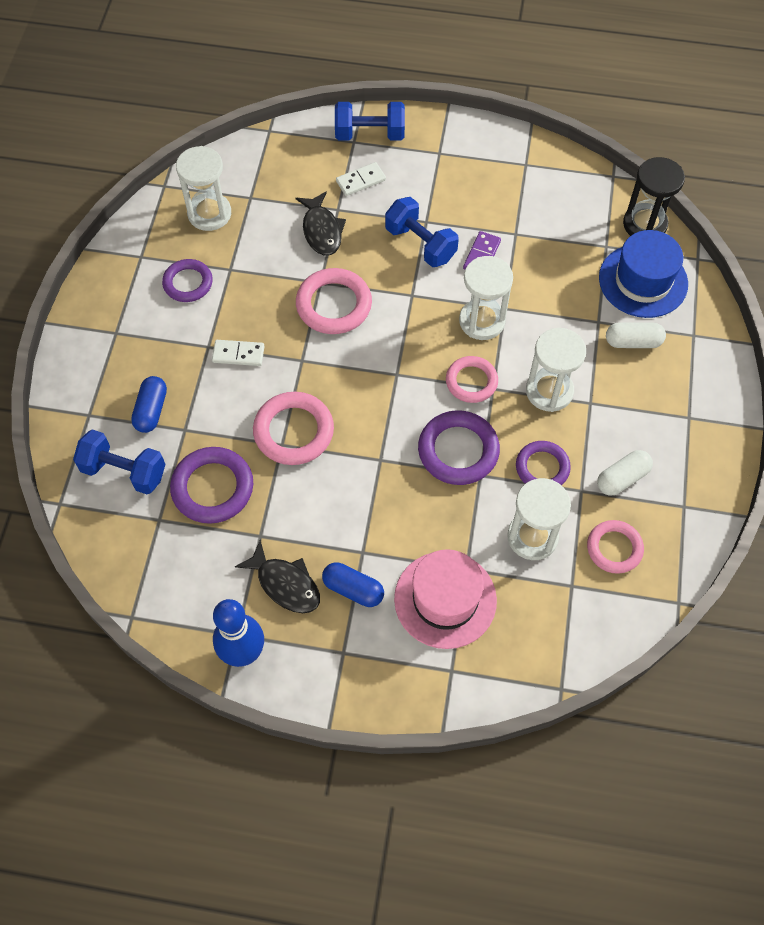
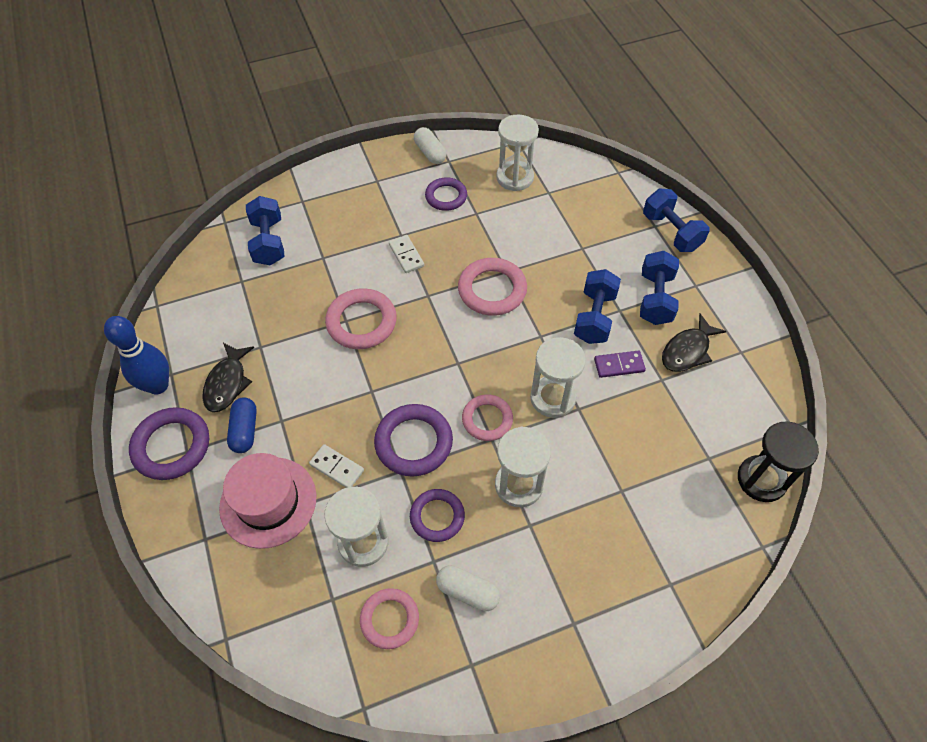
camera: 60 degrees right, 5 degrees down
blue capsule [131,376,167,433] -> none
purple ring [170,447,253,524] -> purple ring moved to [129,407,209,480]
black fish [296,191,346,256] -> black fish moved to [662,314,726,372]
white domino [336,162,386,196] -> white domino moved to [309,444,364,488]
blue hat [599,230,688,318] -> none
white capsule [606,322,666,348] -> white capsule moved to [414,127,447,164]
none -> blue dumbbell [640,251,679,325]

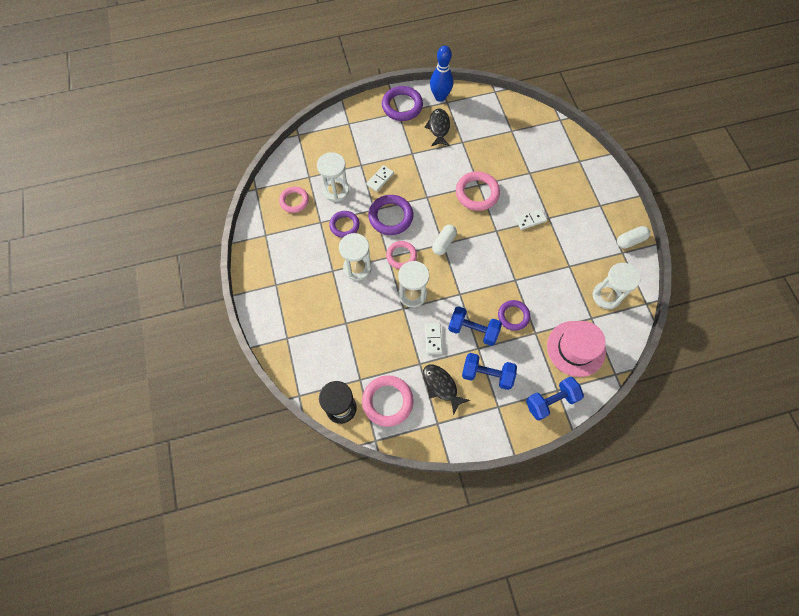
camera: 95 degrees right, 10 degrees up
black fish [202,343,254,412] -> black fish turned 75 degrees clockwise [425,108,450,146]
pink hat [219,453,317,549] -> pink hat moved to [547,321,606,377]
blue capsule [227,398,257,453] -> none
blue dumbbell [246,196,285,265] -> none
purple ring [425,177,467,211] -> purple ring moved to [498,300,530,331]
white capsule [436,565,500,611] -> white capsule moved to [432,225,457,255]
pink ring [458,258,527,316] -> pink ring moved to [362,375,414,427]
purple domino [594,351,646,378] -> white domino [425,323,442,354]

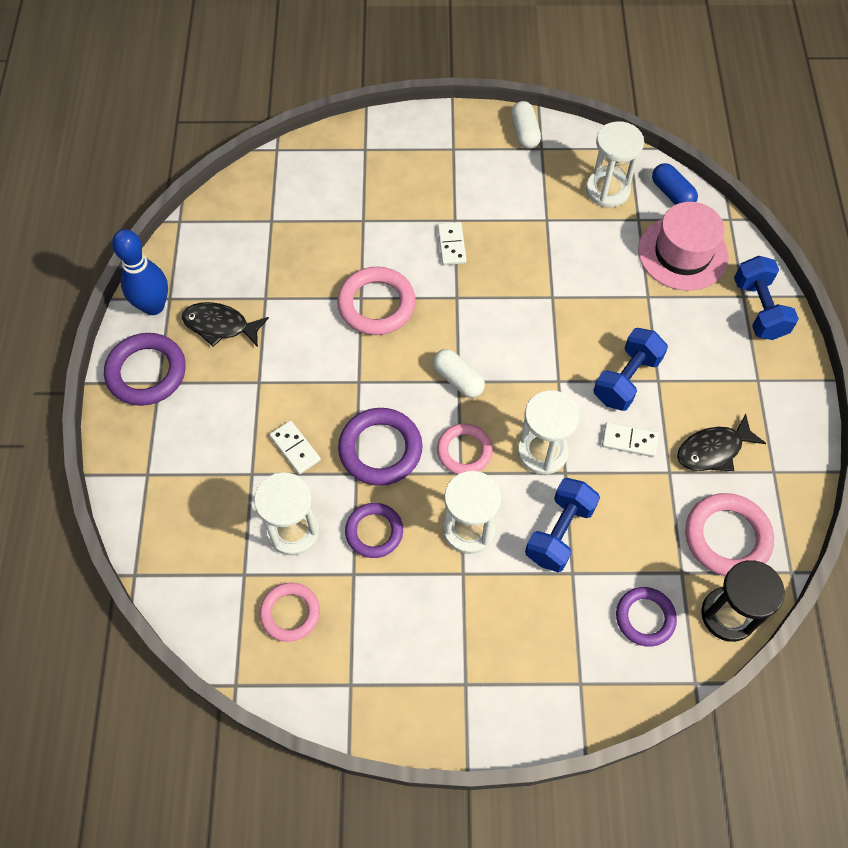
camera: 75 degrees left, 5 degrees down
blue dumbbell [462,353,517,390] -> blue dumbbell moved to [525,478,600,572]
purple ring [498,300,530,331] -> purple ring moved to [616,587,677,646]
none -> blue capsule [652,163,698,205]

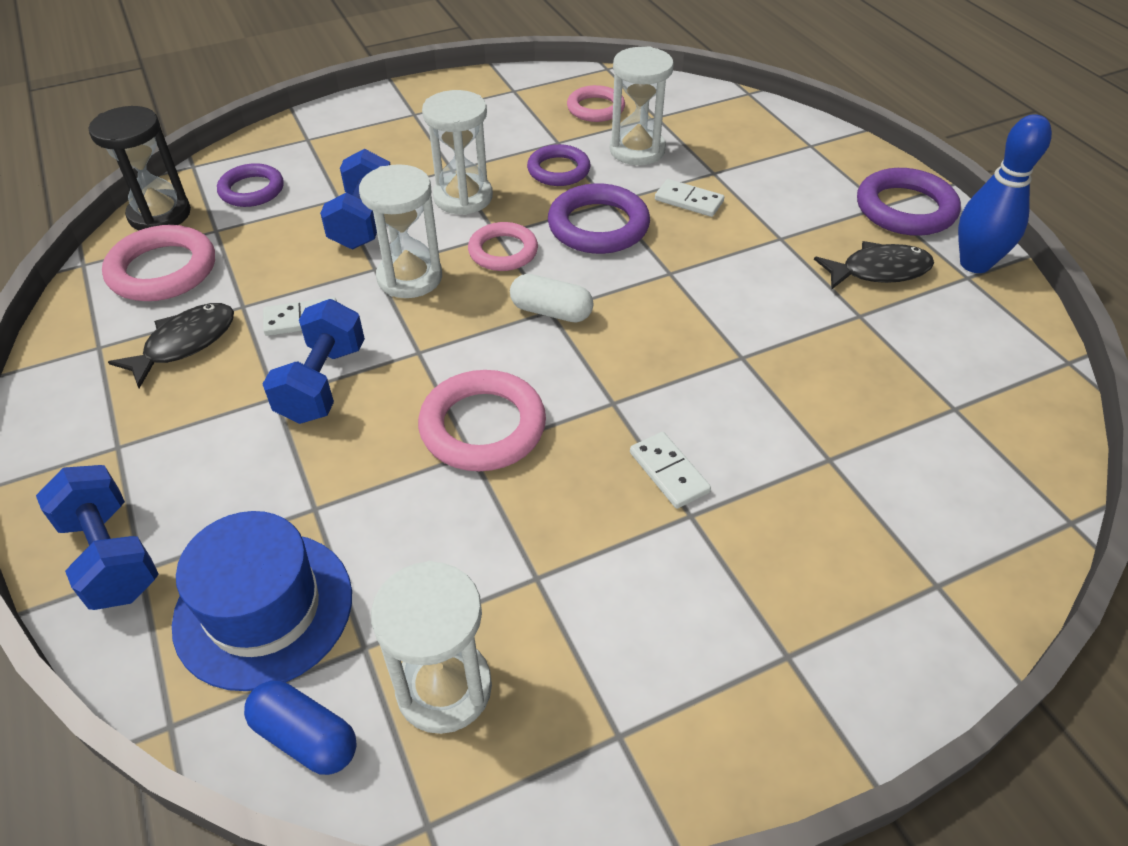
camera: 155 degrees right, 15 degrees down
pink ring [337,267,416,335] -> pink ring moved to [418,370,546,471]
white capsule [511,101,541,149] -> none
pink hat [638,202,729,291] -> blue hat [172,511,352,691]

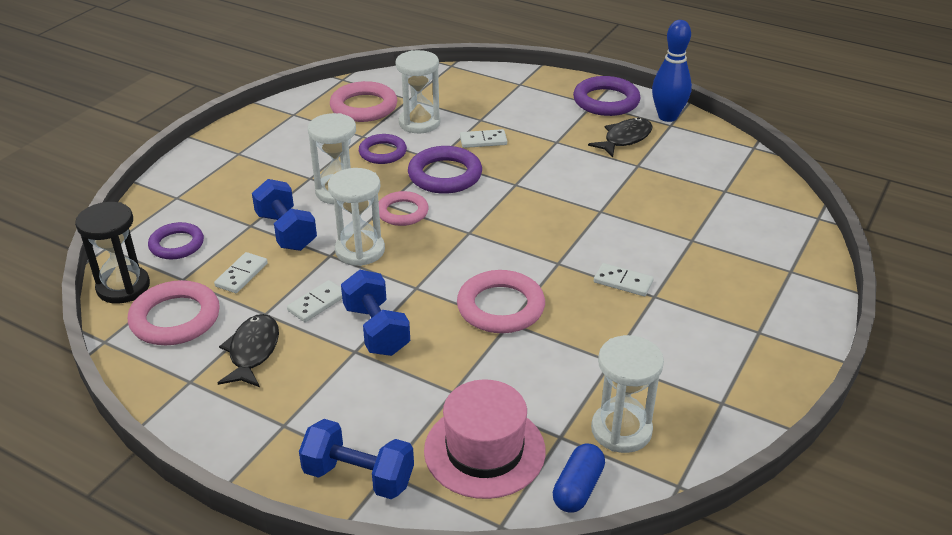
camera: 35 degrees left, 10 degrees down
blue hat [172,511,352,691] -> pink hat [424,380,546,499]
blue capsule [244,681,357,775] -> blue capsule turned 60 degrees counterclockwise [553,444,605,512]
white capsule [510,274,593,323] -> none
pink ring [567,85,625,122] -> pink ring [330,81,397,122], size x1.50
none -> white domino [214,252,268,293]

